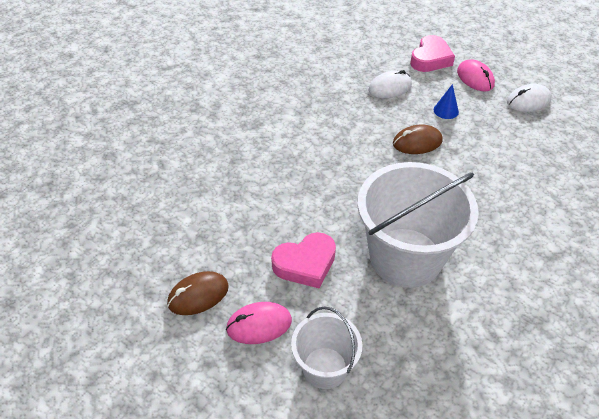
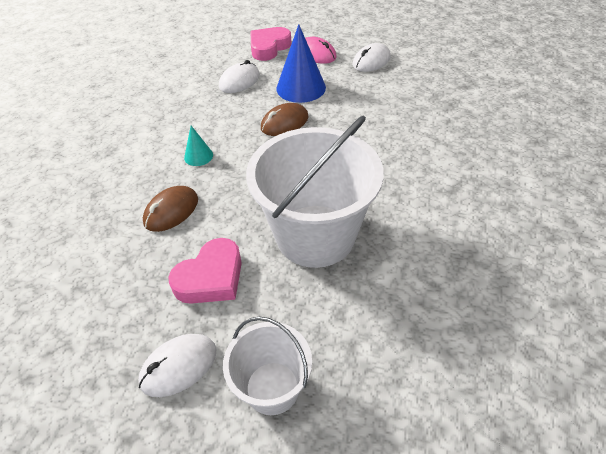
camera: 20 degrees left, 0 degrees up
brown mouse [167,271,229,315] -> brown mouse moved to [143,186,198,232]
pink mouse [226,302,292,344] -> white mouse [138,334,216,397]
pink heart [410,35,455,72] -> pink heart turned 150 degrees counterclockwise [251,27,291,61]
blue cone [434,84,459,119] -> blue cone [276,24,326,103], size x1.98
none -> turquoise cone [184,126,213,166]

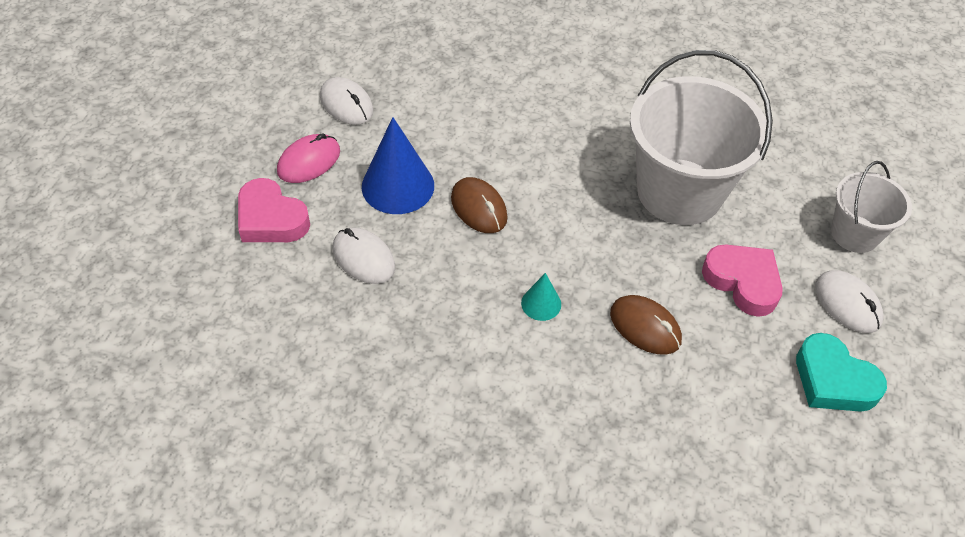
camera: 90 degrees left, 5 degrees up
none -> turquoise heart [796,333,887,412]

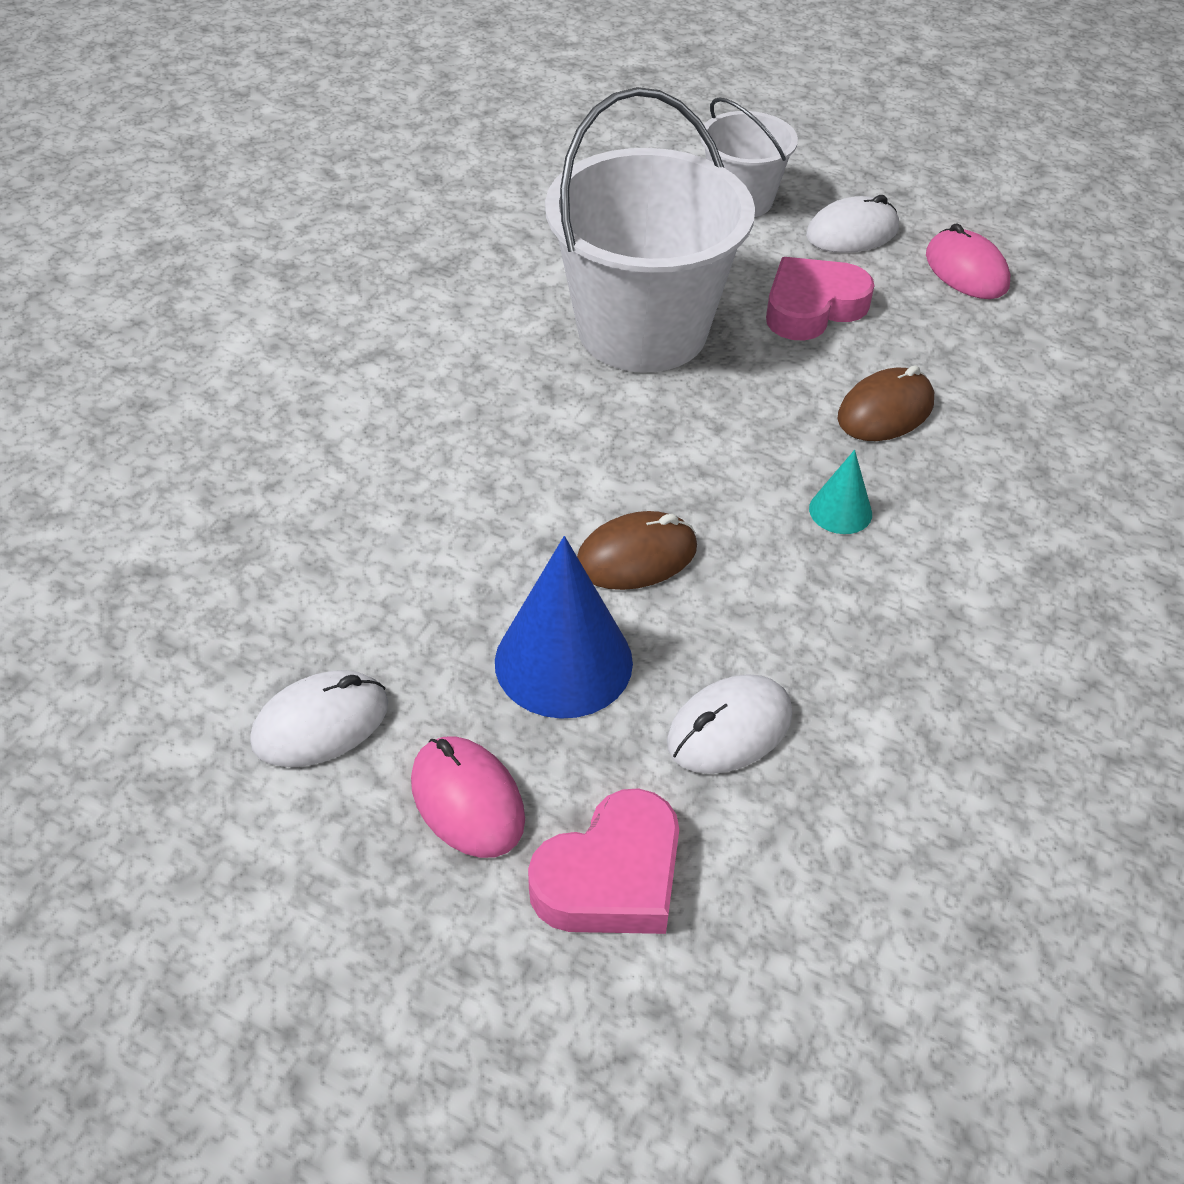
camera: 80 degrees left, 5 degrees down
turquoise heart [796,333,887,412] -> pink mouse [926,223,1010,299]

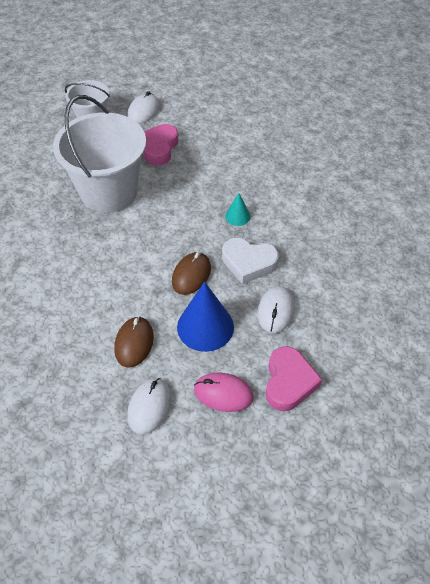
camera: 40 degrees left, 5 degrees up
brown mouse [837,365,934,441] -> brown mouse moved to [114,316,154,367]
pink mouse [926,223,1010,299] -> none
none -> white heart [222,238,279,284]

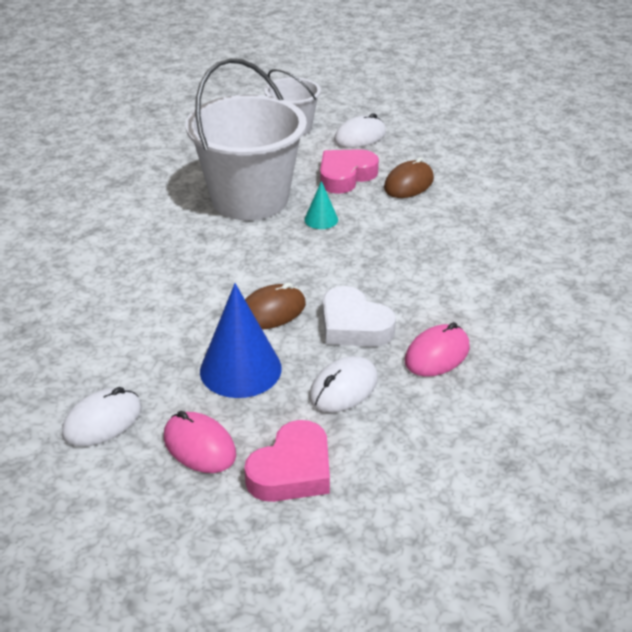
camera: 30 degrees right, 15 degrees down
brown mouse [114,316,154,367] -> brown mouse moved to [384,157,434,198]
turquoise cone [225,193,251,226] -> turquoise cone moved to [304,181,338,229]
none -> pink mouse [405,322,470,377]

